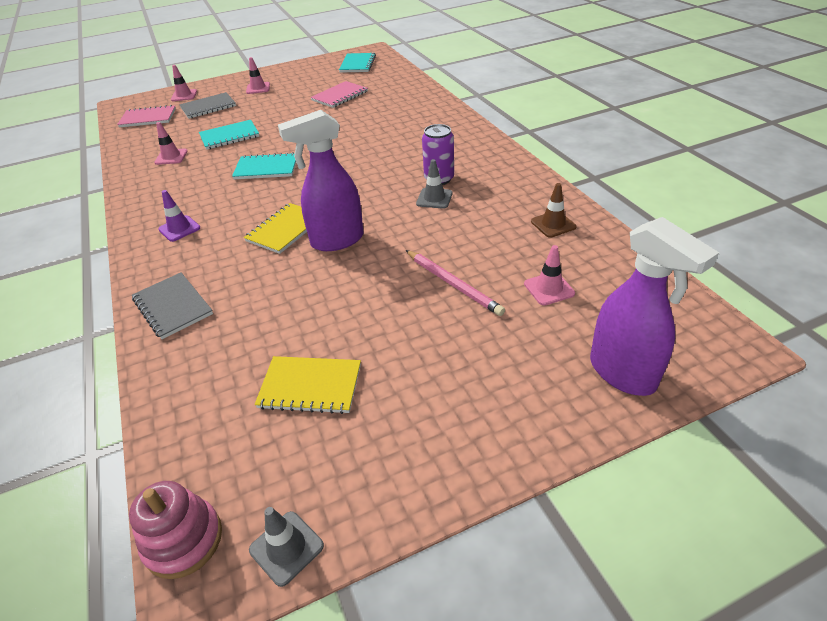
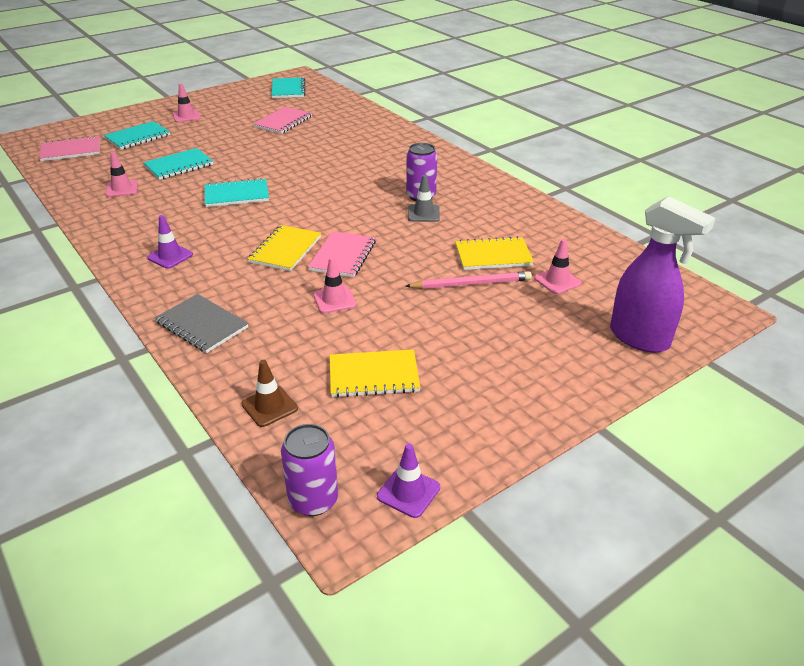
camera: 15 degrees left, 5 degrees down
pink stacking toy [129,481,222,579] -> purple can [281,424,338,516]
pink traffic cone [171,65,197,101] -> pink traffic cone moved to [313,257,356,313]
grey notebook [179,92,236,119] -> turquoise notebook [104,121,170,150]
grey traffic cone [249,507,324,587] -> purple traffic cone [377,443,440,518]
purple spray bottle [278,110,364,251] -> pink notebook [308,231,376,277]
pink pencil [406,250,505,316] -> pink pencil turned 45 degrees counterclockwise [405,271,532,289]
brown traffic cone [531,183,577,238] -> brown traffic cone moved to [241,360,298,427]
none -> yellow notebook [455,236,534,270]

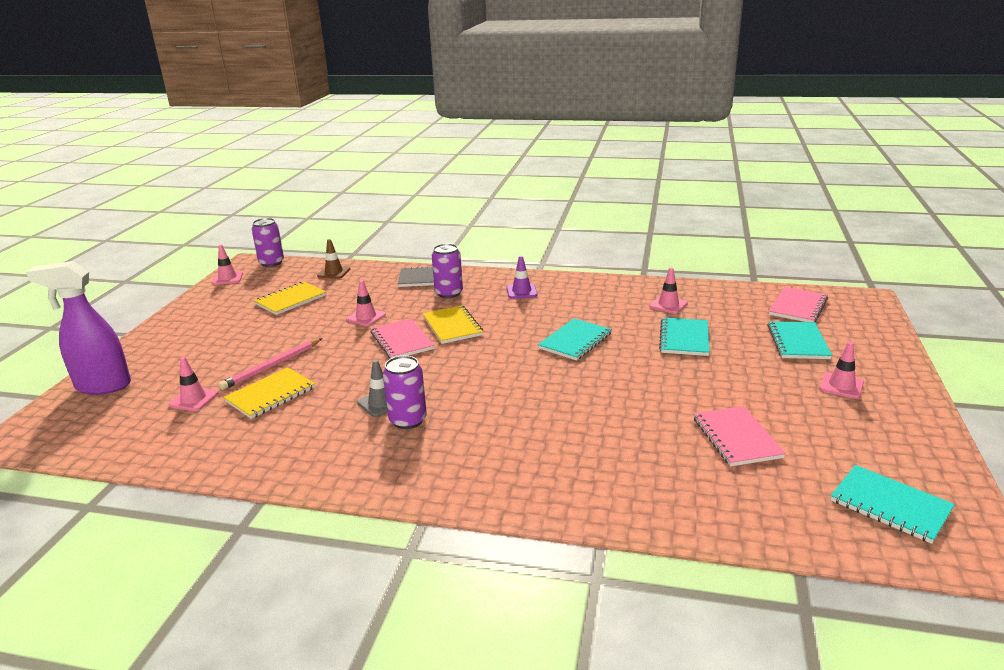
camera: 140 degrees right, 10 degrees down
purple traffic cone [377,443,440,518] -> pink traffic cone [212,245,243,285]
none -> purple can [432,244,463,298]

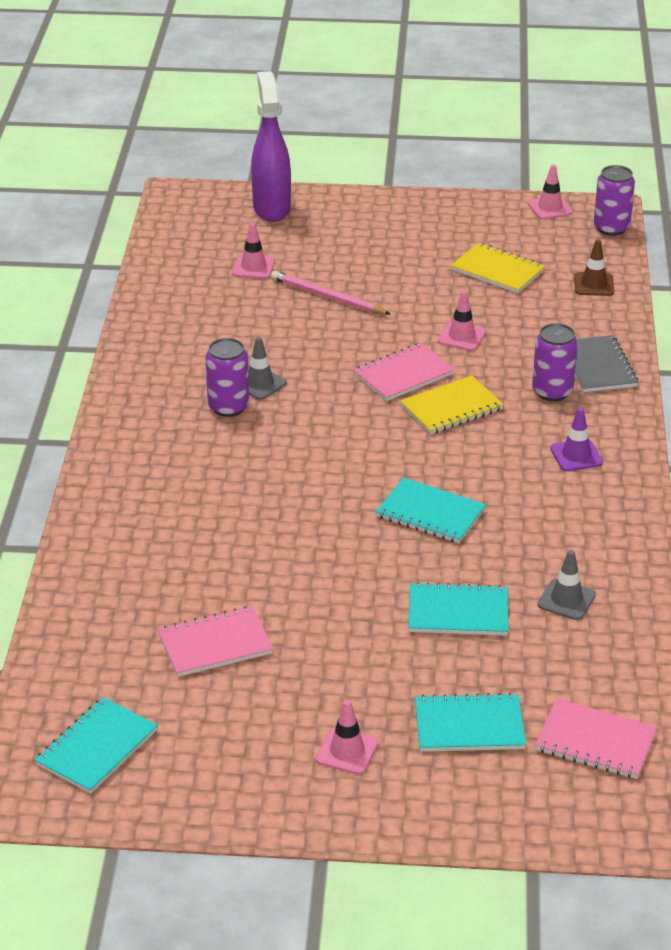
camera: 80 degrees right, 10 degrees up
yellow notebook [224,367,315,419] -> none
pink traffic cone [649,267,688,314] -> grey traffic cone [538,550,596,620]

